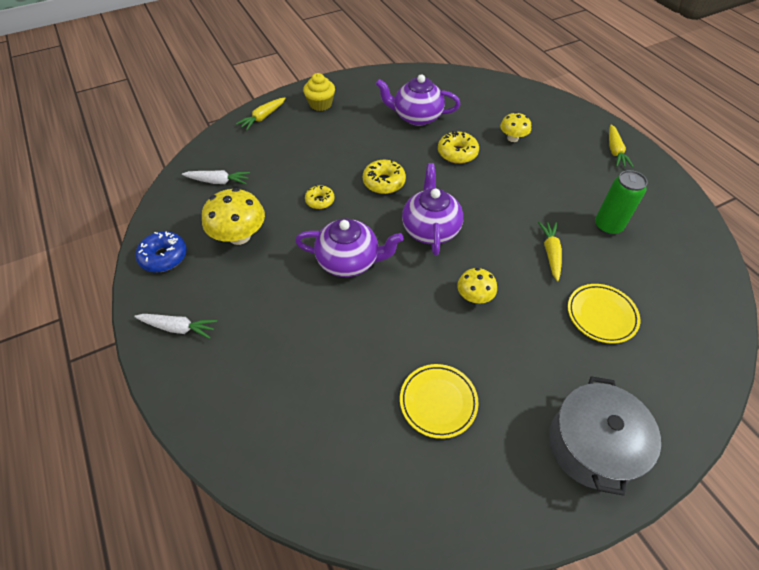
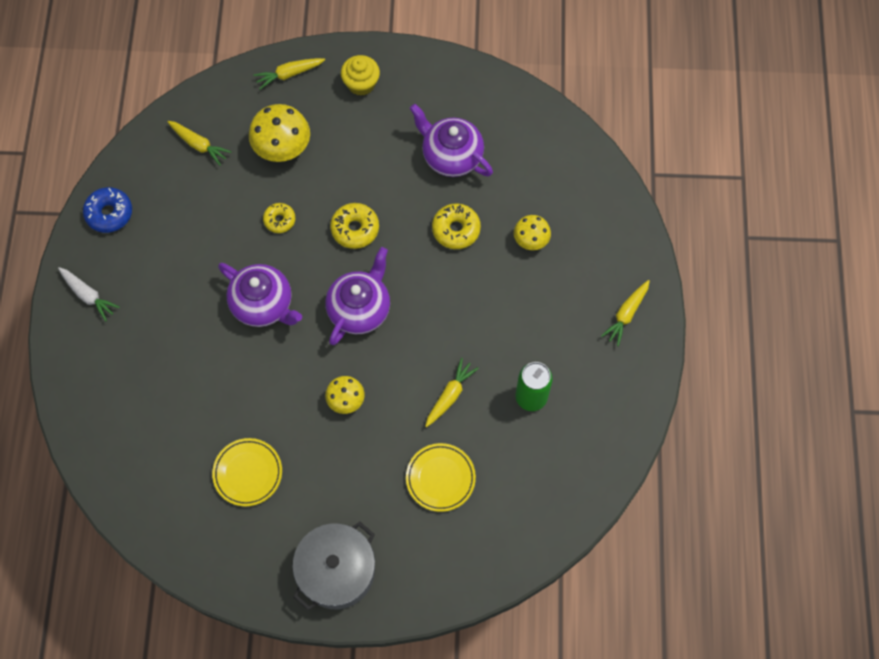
camera: 30 degrees right, 15 degrees up
white carrot [182,170,250,184] -> yellow carrot [167,121,232,166]
yellow mushroom [202,188,265,245] -> yellow mushroom moved to [249,104,310,162]

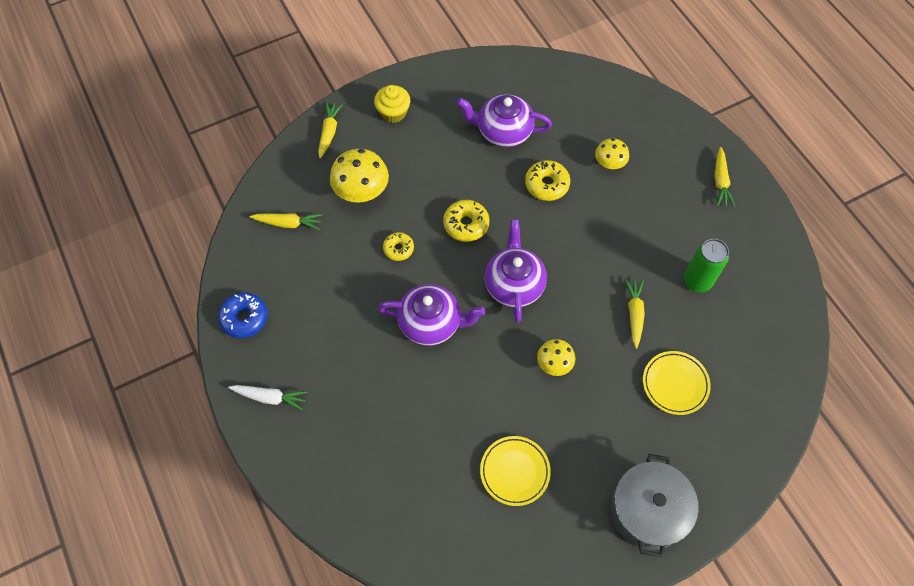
camera: 30 degrees left, 5 degrees down
yellow carrot [253,58,325,90] -> yellow carrot turned 150 degrees clockwise [318,102,343,159]

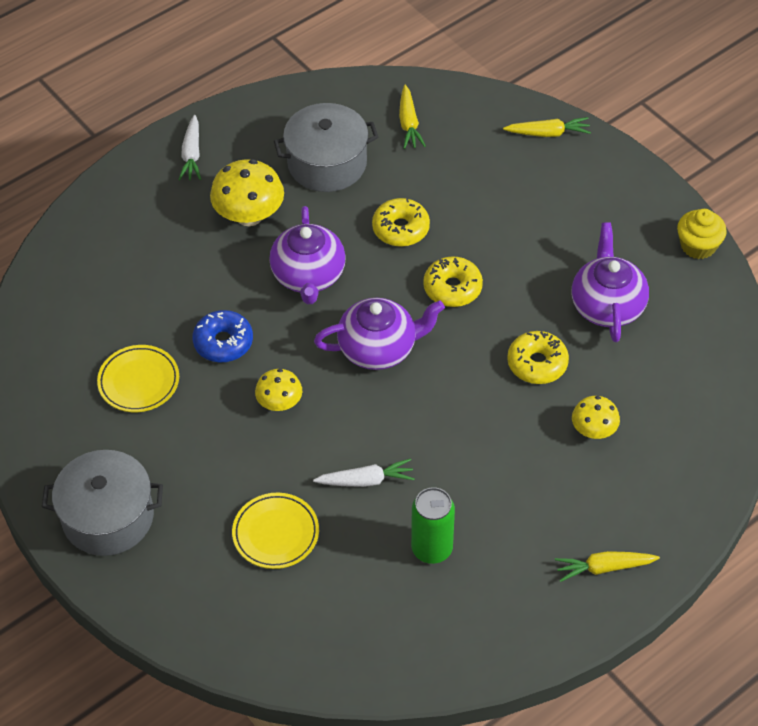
camera: 80 degrees right, 10 degrees down
blue donut [218,292,268,338] -> blue donut moved to [192,310,253,362]
yellow mushroom [330,149,389,202] -> yellow mushroom moved to [210,159,284,226]
yellow cupcake [374,85,410,123] -> yellow cupcake moved to [677,209,727,259]
yellow donut [383,232,414,261] -> yellow donut [372,198,430,247], size x1.50
yellow carrot [625,278,645,349] -> white carrot [313,458,415,487]
none -> grey pot [274,103,378,192]

